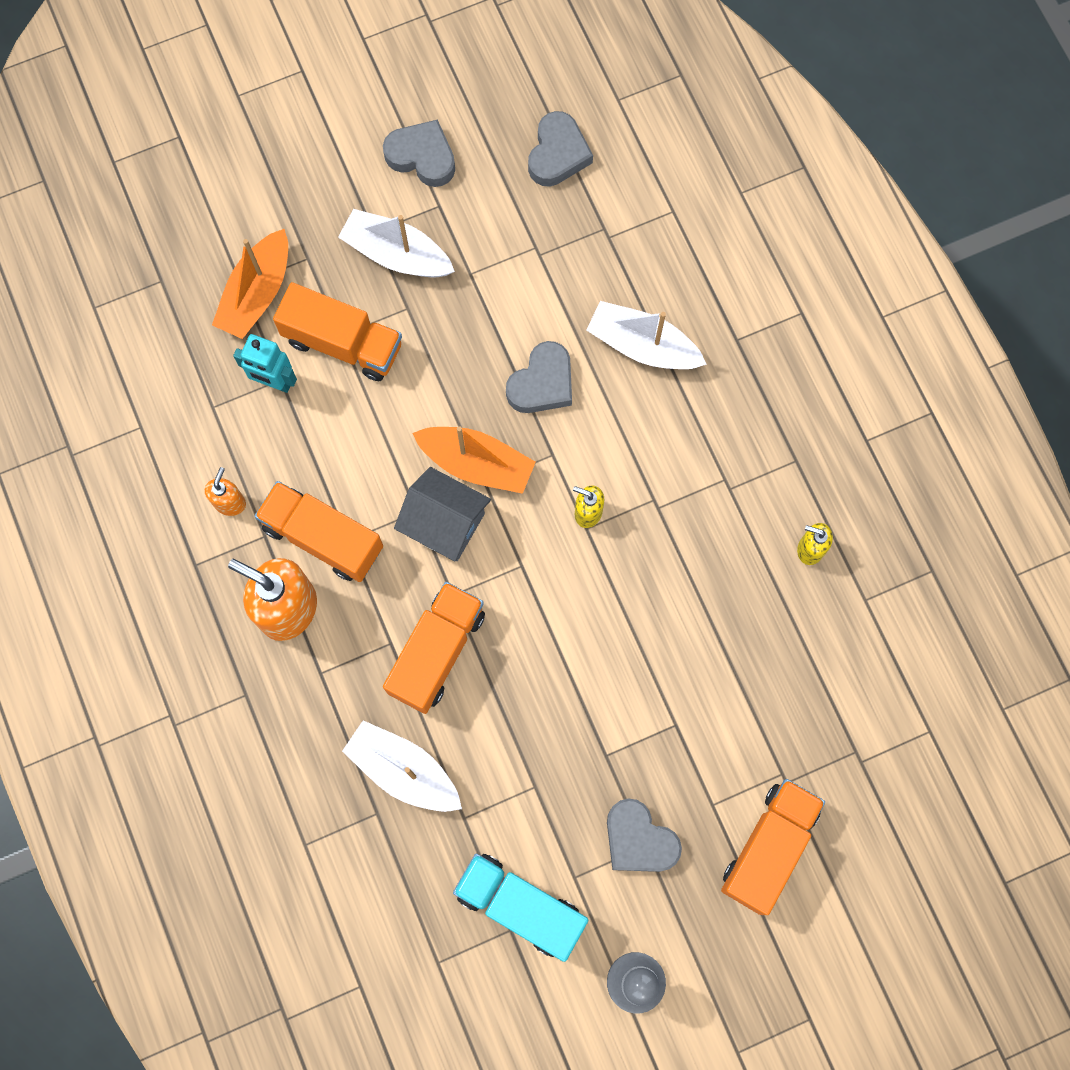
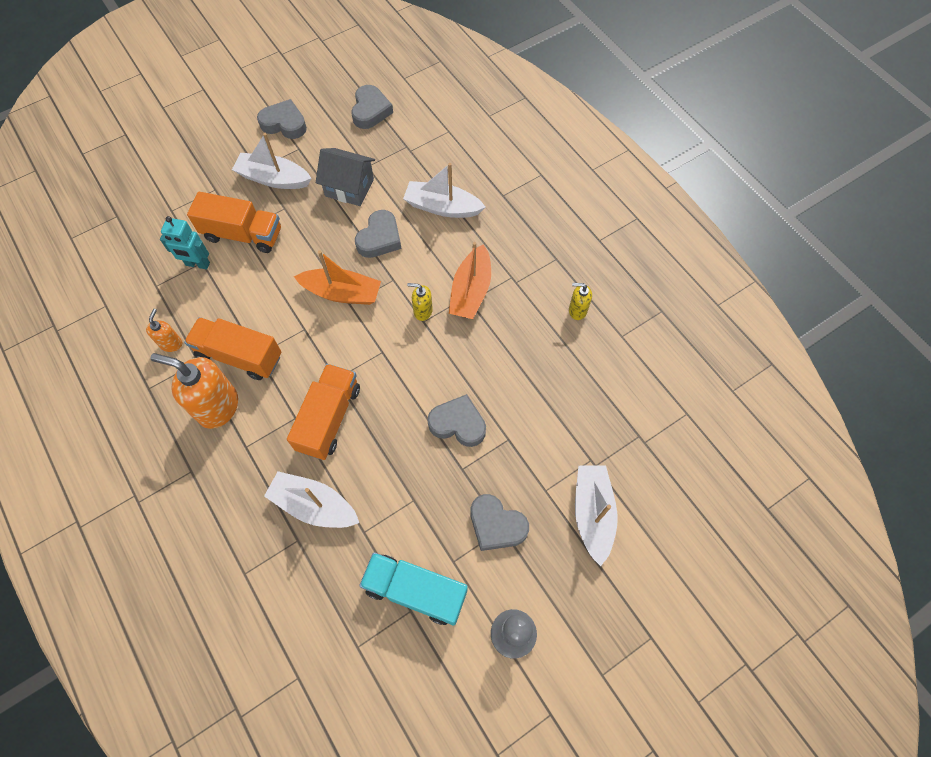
camera: 10 degrees left, 10 degrees down
orange boat [212,229,288,339] -> orange boat moved to [449,242,491,319]
grey house [394,467,491,561] -> grey house moved to [316,148,375,206]
orange truck [721,779,825,915] -> white boat [575,465,618,566]
none -> grey heart [427,394,486,447]

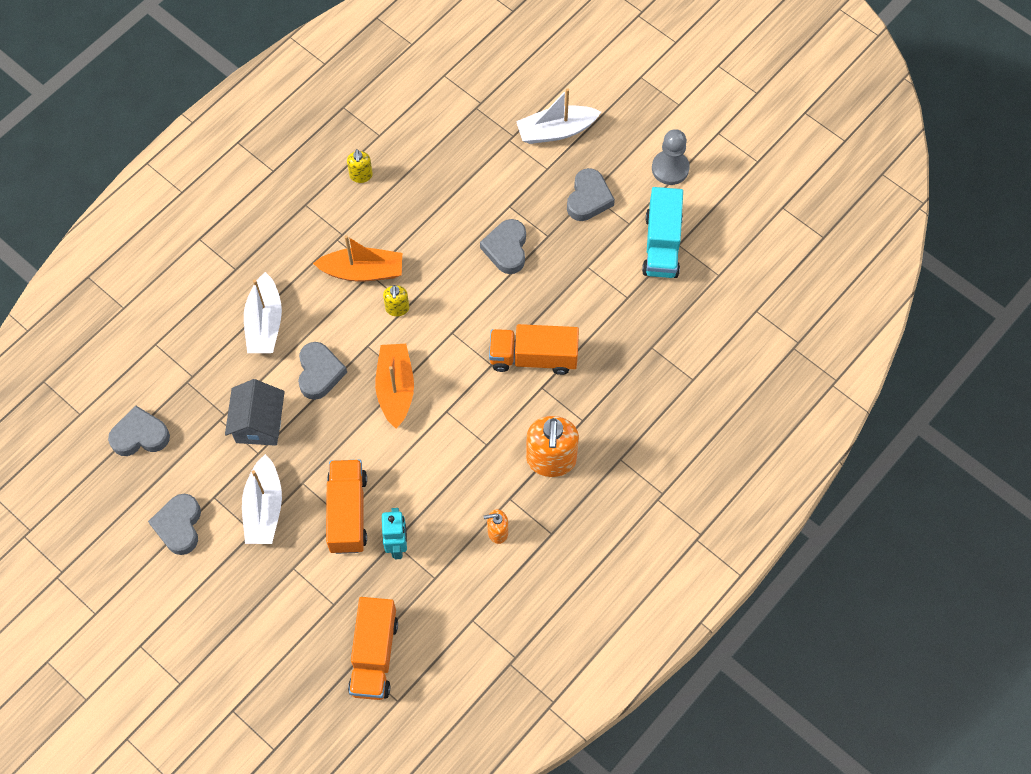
camera: 105 degrees left, 0 degrees up
orange truck [184,317,281,380] -> orange truck moved to [348,597,398,700]
white boat [264,471,359,528] -> none
grey heart [355,210,401,258] -> grey heart turned 75 degrees clockwise [298,342,347,400]

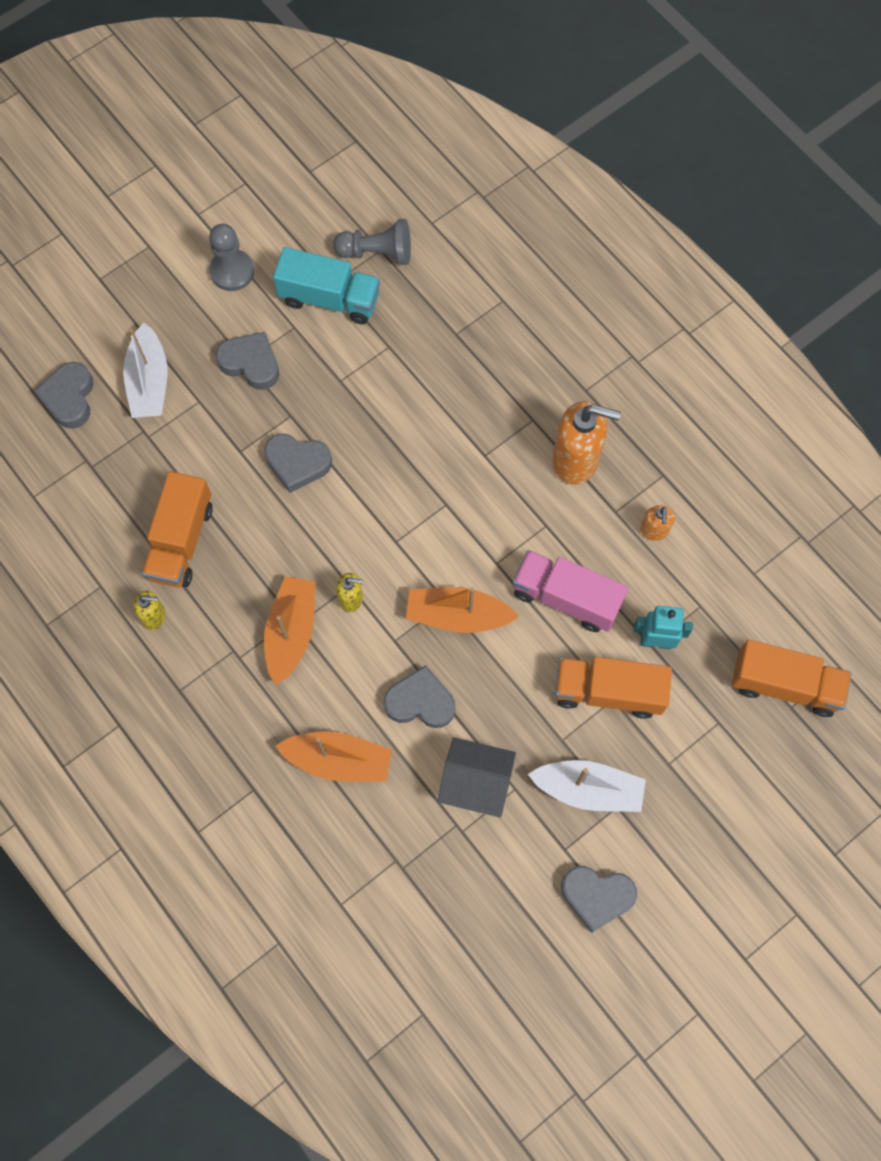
camera: 80 degrees left, 5 degrees up
grey heart [108,405,170,456] -> grey heart moved to [34,362,94,429]
white boat [244,272,282,353] -> orange boat [275,731,392,782]
orange truck [489,324,579,375] -> orange truck moved to [142,471,213,587]
none -> grey pawn [333,219,411,265]
none -> pink truck [512,550,628,632]

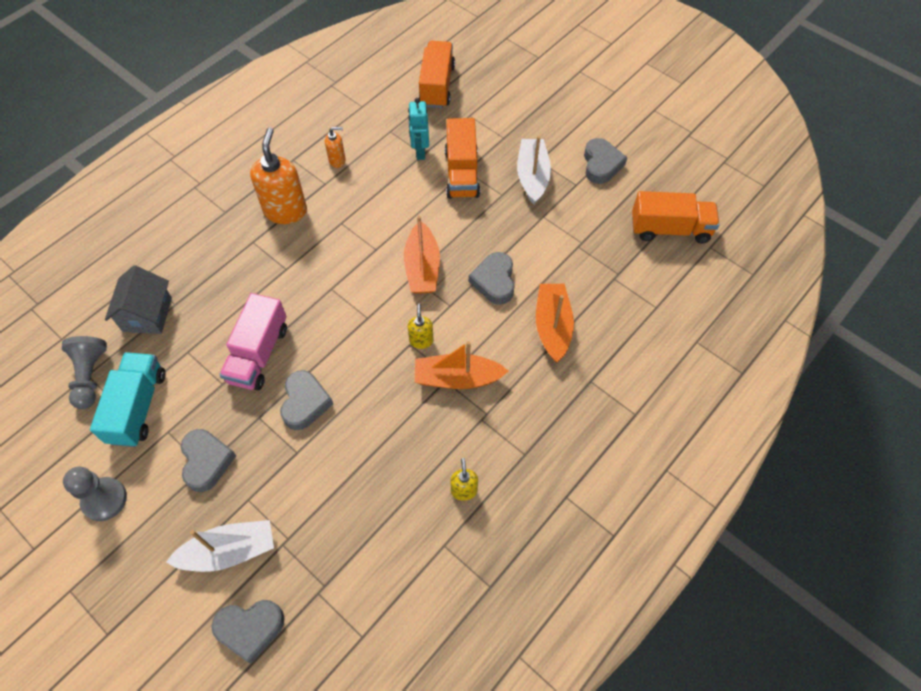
camera: 100 degrees left, 10 degrees down
orange truck [142,471,213,587] -> orange truck moved to [632,191,719,244]
grey heart [216,332,279,390] -> grey heart turned 150 degrees clockwise [181,429,236,492]
grey house [438,737,516,818] -> grey house moved to [105,265,172,334]
pink truck [512,550,628,632] -> pink truck moved to [219,293,287,391]

